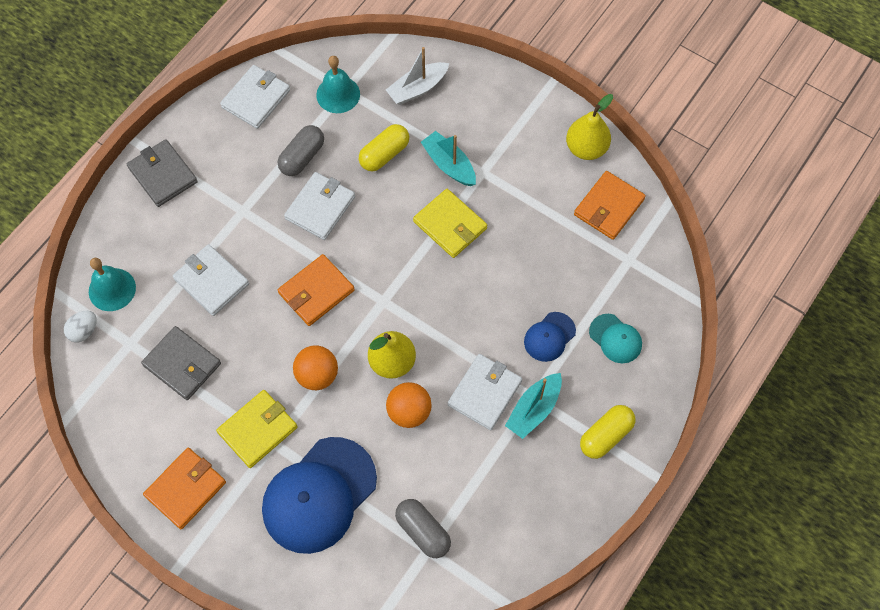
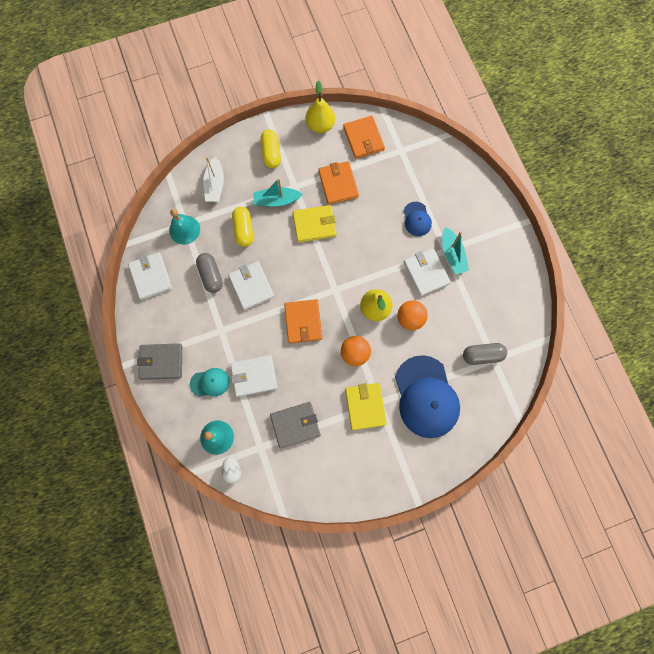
camera: 55 degrees left, 10 degrees up
orange wallet [143,448,226,529] -> orange wallet moved to [318,161,359,205]
yellow capsule [580,405,635,459] -> yellow capsule moved to [260,130,281,168]
turquoise cap [589,314,642,363] -> turquoise cap moved to [190,368,229,397]

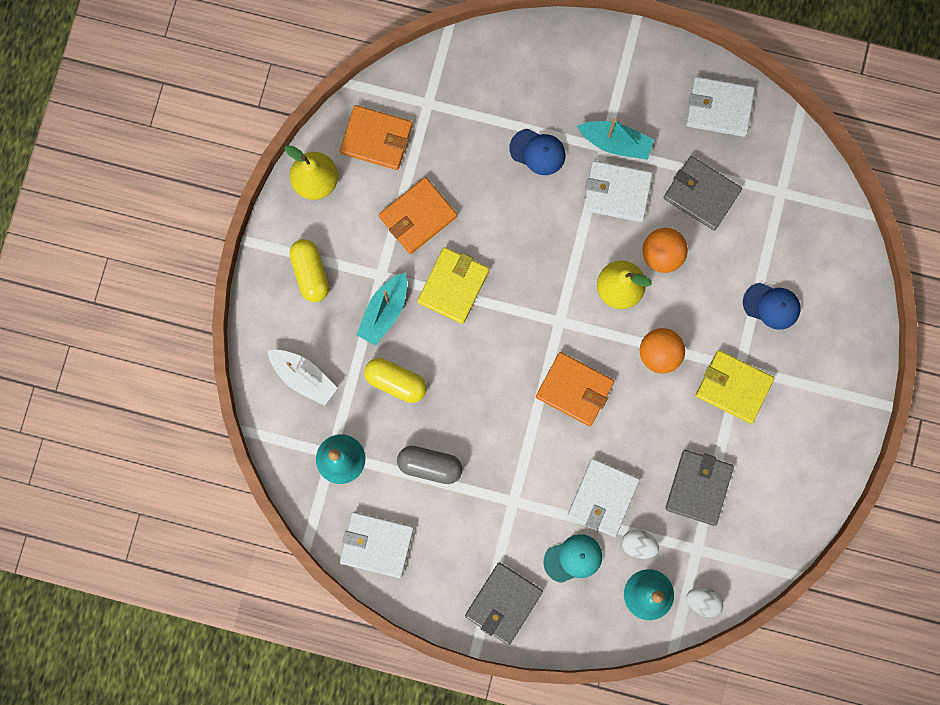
camera: 55 degrees left, 5 degrees up
turquoise cap [190,368,229,397] -> turquoise cap turned 45 degrees clockwise [543,534,602,583]
white wallet [228,261,275,310] -> white wallet moved to [686,77,755,137]
yellow capsule [260,130,281,168] -> yellow capsule turned 45 degrees clockwise [289,239,329,302]
orange wallet [318,161,359,205] -> orange wallet turned 60 degrees counterclockwise [379,177,457,254]
blue cap [395,355,460,438] -> blue cap [743,283,801,330], size x0.48
grey capsule [463,343,507,365] -> none
none -> white egg [622,529,659,559]
none -> grey wallet [663,156,742,231]

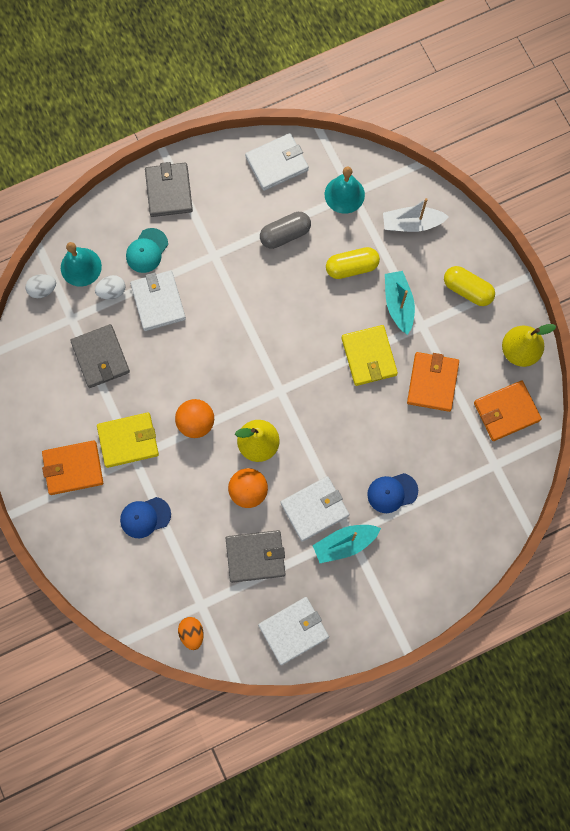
camera: 140 degrees right, 5 degrees down
orange wallet [536,352,614,426] -> orange wallet moved to [42,440,103,495]
none -> orange egg [178,617,204,650]

